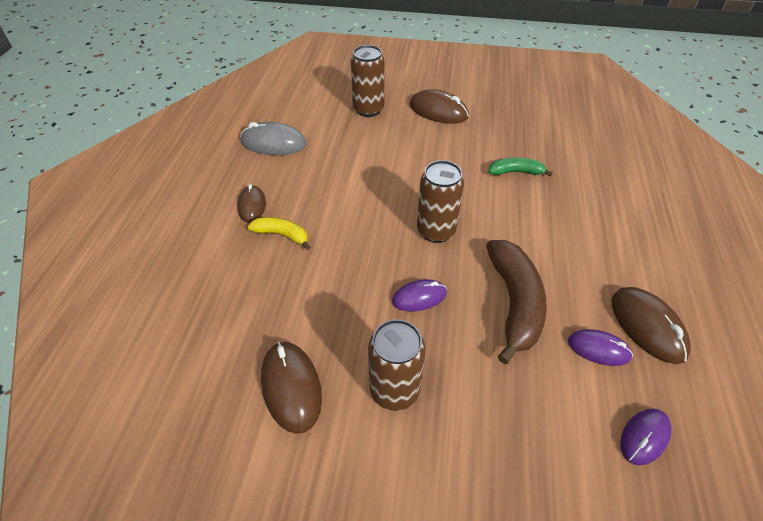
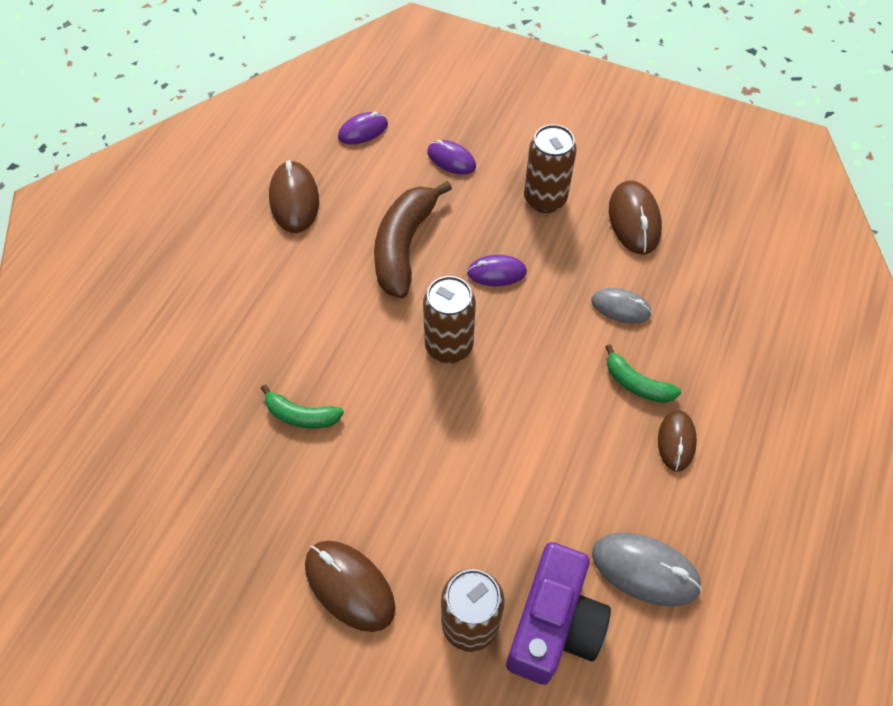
camera: 165 degrees left, 10 degrees up
yellow banana [248,217,310,250] -> green banana [606,345,681,403]
purple mouse [568,329,633,366] -> purple mouse moved to [427,140,476,175]
none -> purple camera [506,542,611,685]
none -> grey mouse [591,288,652,323]

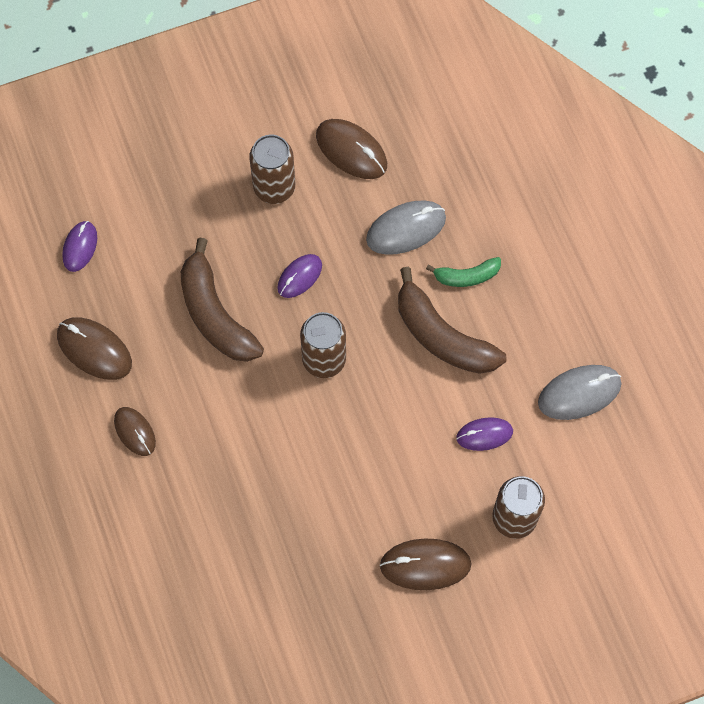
camera: 45 degrees left, 10 degrees up
green banana [261,384,344,428] -> none
purple mouse [427,140,476,175] -> purple mouse moved to [456,417,513,451]
purple camera [506,542,611,685] -> none
grey mouse [591,288,652,323] -> grey mouse [366,201,446,255], size x1.54
brown mouse [658,410,697,472] -> brown mouse moved to [114,407,156,456]
none -> brown banana [398,267,506,374]

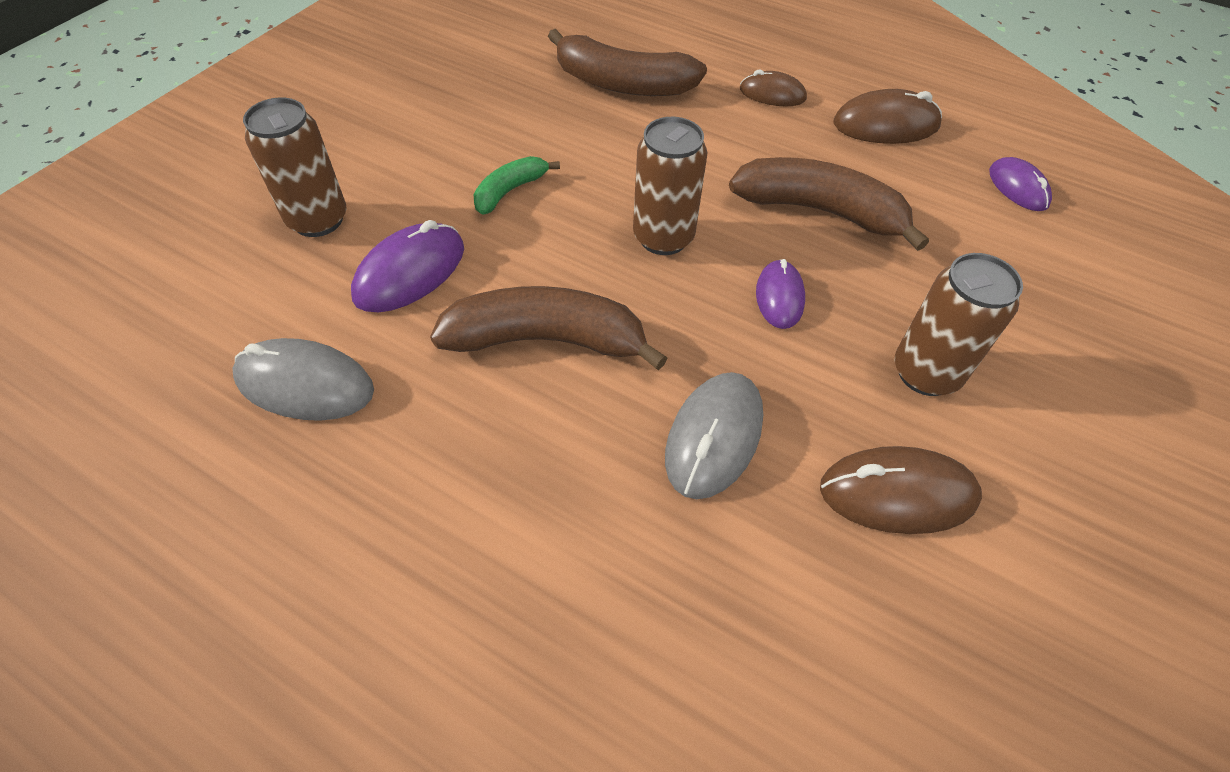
camera: 140 degrees right, 15 degrees down
brown mouse [380,539,472,590] -> none
green banana [426,257,501,287] -> green banana moved to [473,156,560,215]
purple mouse [456,417,513,451] -> purple mouse [351,220,464,312], size x1.54
grey mouse [538,365,621,420] -> grey mouse turned 75 degrees clockwise [232,338,374,421]
none -> brown banana [548,29,707,96]

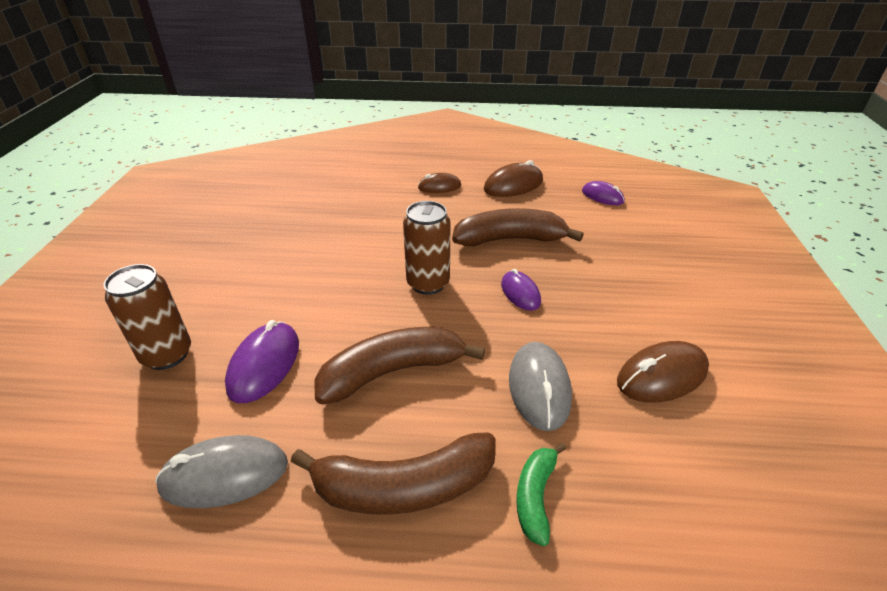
camera: 25 degrees left, 15 degrees down
green banana [473,156,560,215] -> green banana moved to [516,443,566,546]
brown banana [548,29,707,96] -> brown banana moved to [291,432,496,515]
brown can [895,253,1023,396] -> none

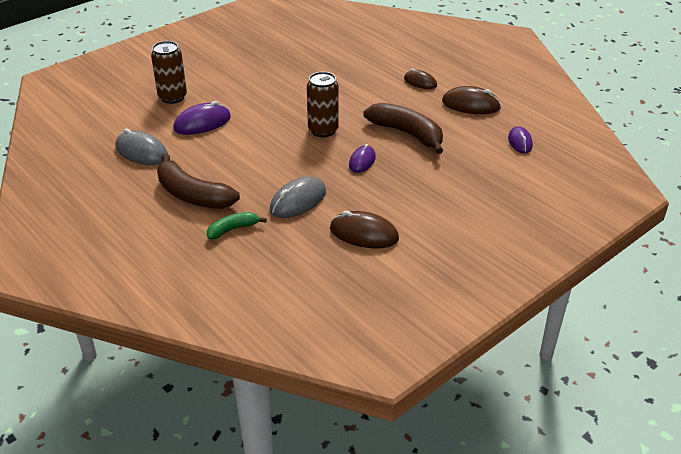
camera: 45 degrees right, 0 degrees up
brown banana [314,327,485,404] -> none

